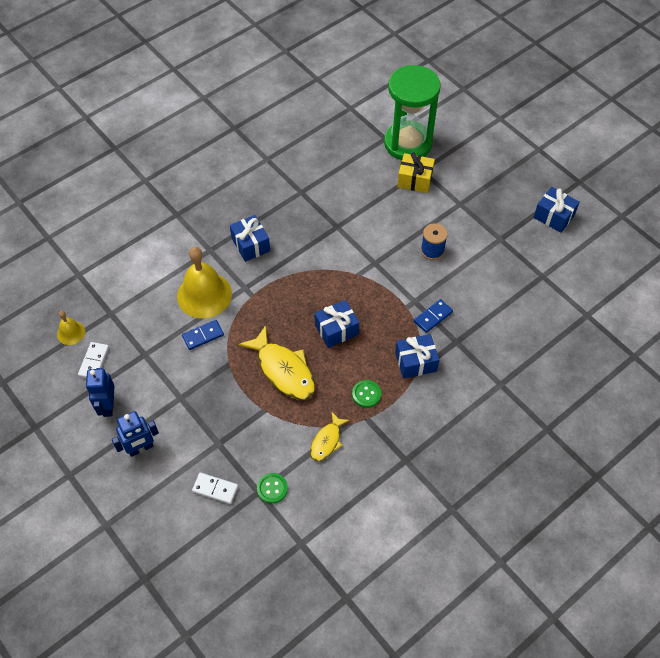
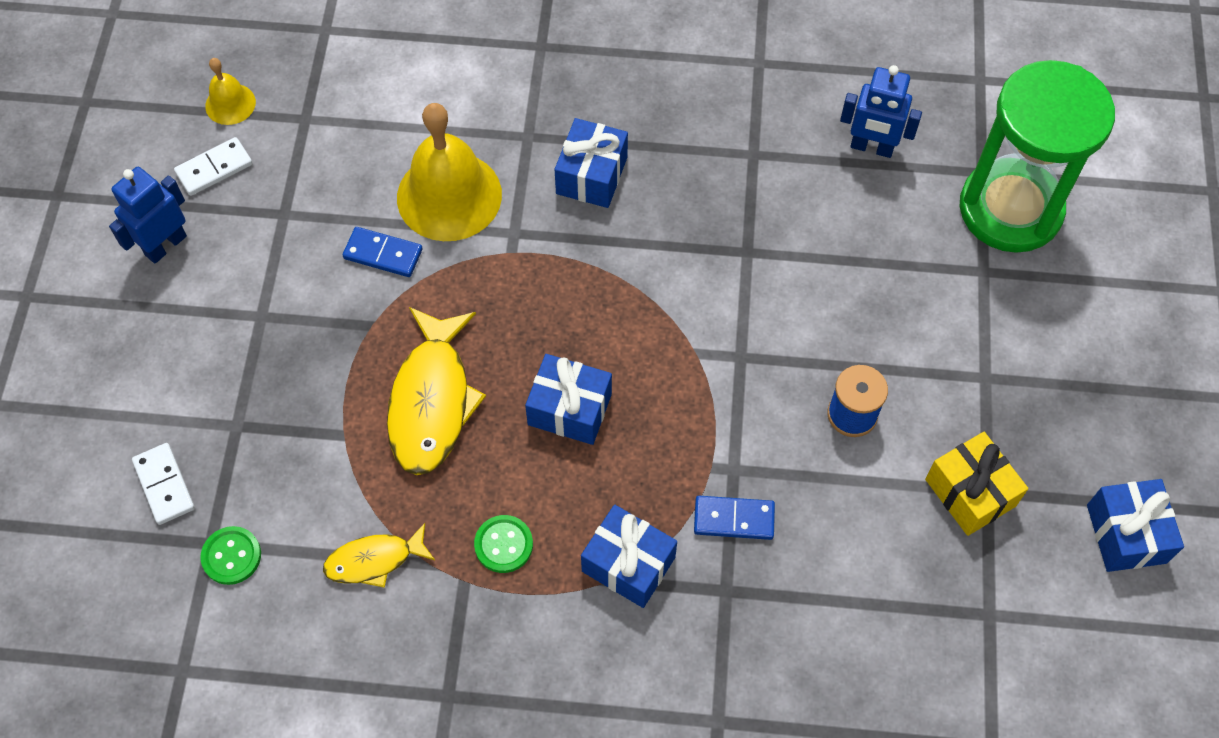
camera: 45 degrees right, 5 degrees up
blue robot [112,411,159,457] -> blue robot moved to [840,65,922,158]
yellow gift [397,152,435,193] -> yellow gift moved to [925,432,1028,536]

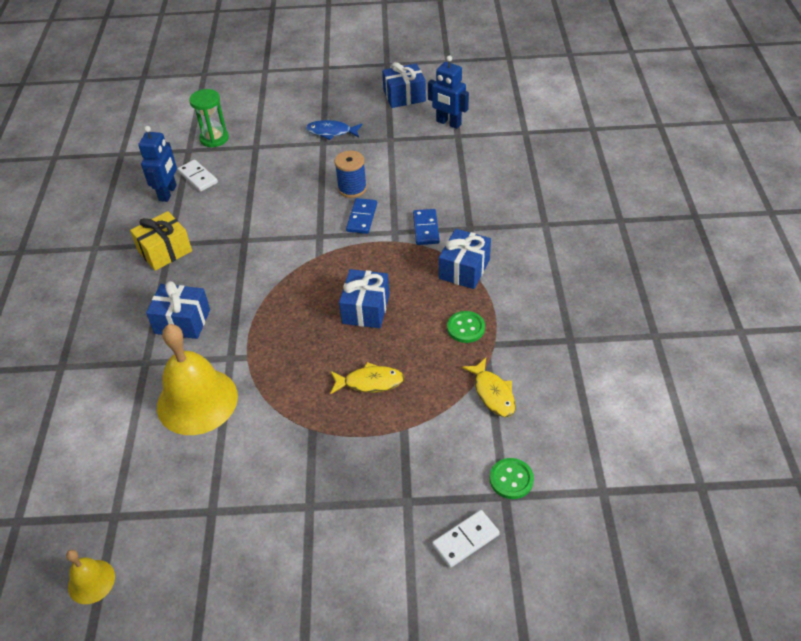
camera: 95 degrees left, 15 degrees down
blue robot [109,167,187,264] -> blue robot moved to [428,56,469,129]
white domino [174,137,253,196] -> white domino moved to [177,160,218,192]
blue domino [343,227,423,277] -> blue domino moved to [346,198,377,234]
yellow fish [387,307,486,475] -> yellow fish [330,362,404,394], size x0.57
yellow gift [925,432,1028,536] -> yellow gift moved to [130,211,192,271]
green hourglass [960,60,1115,253] -> green hourglass [189,89,229,148], size x0.49
none -> blue fish [306,120,362,140]

